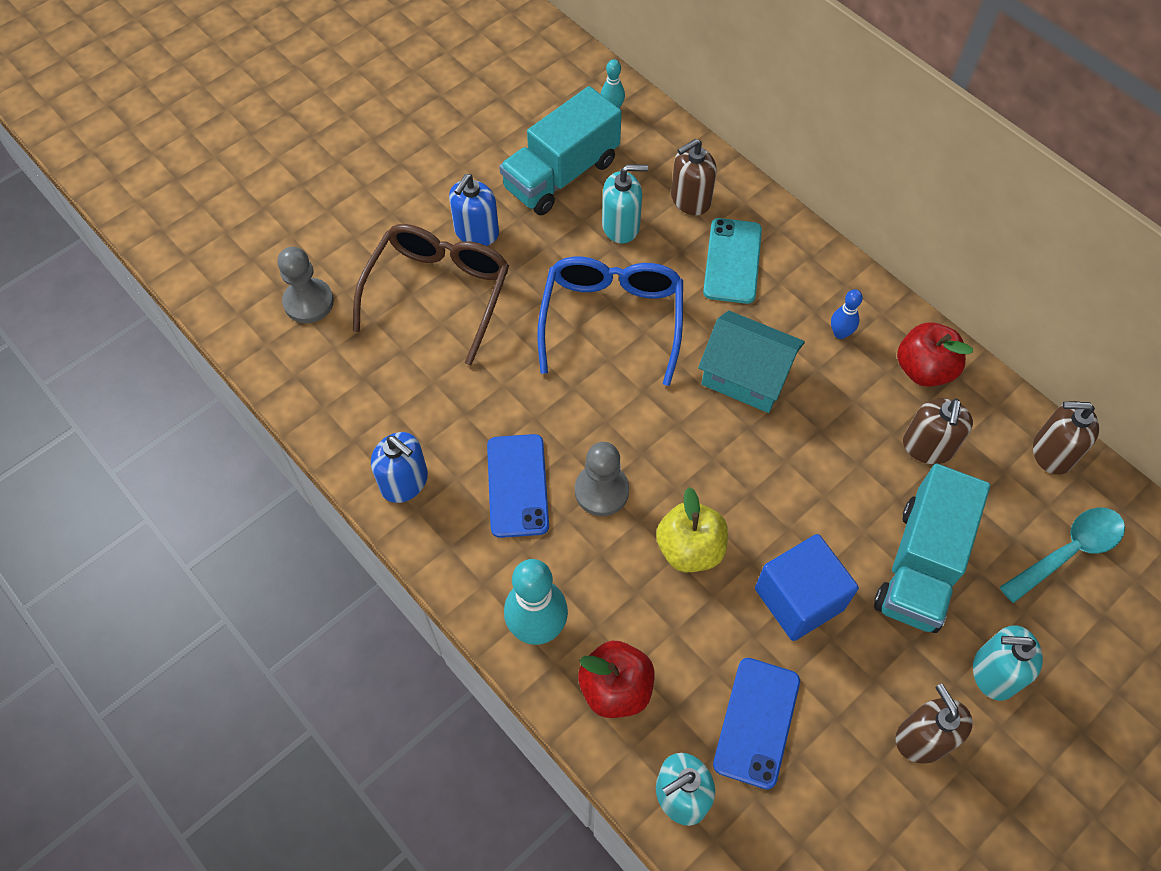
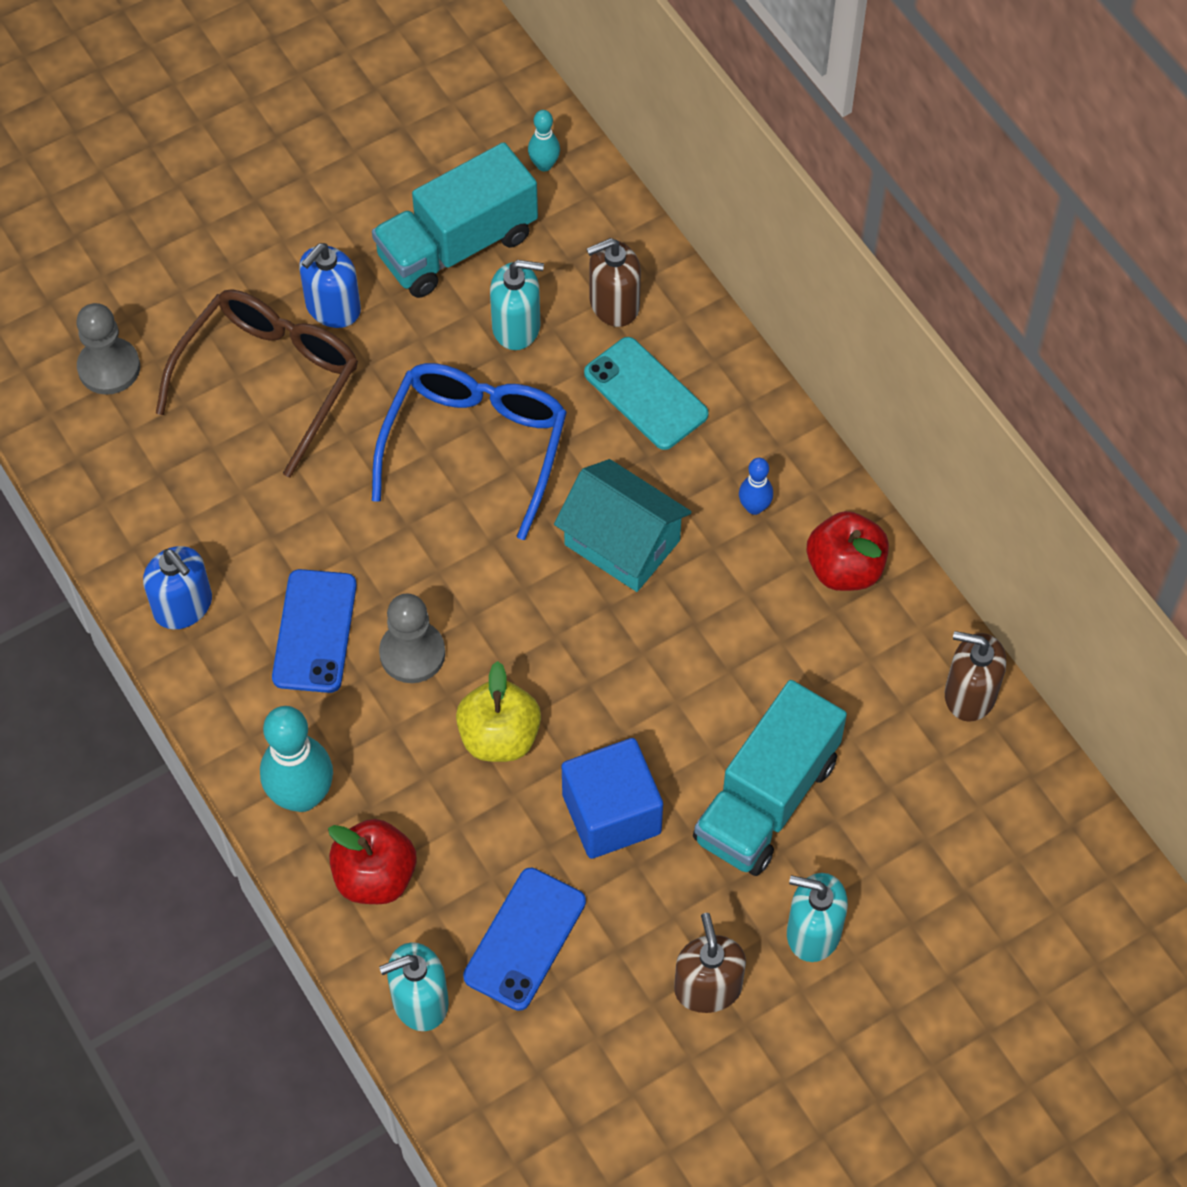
camera: 10 degrees right, 0 degrees up
turquoise phone [703,218,762,304] -> turquoise phone turned 60 degrees counterclockwise [584,337,709,450]
brown soap dispenser [903,398,973,464] -> none
turquoise spoon [1000,507,1125,603] -> none

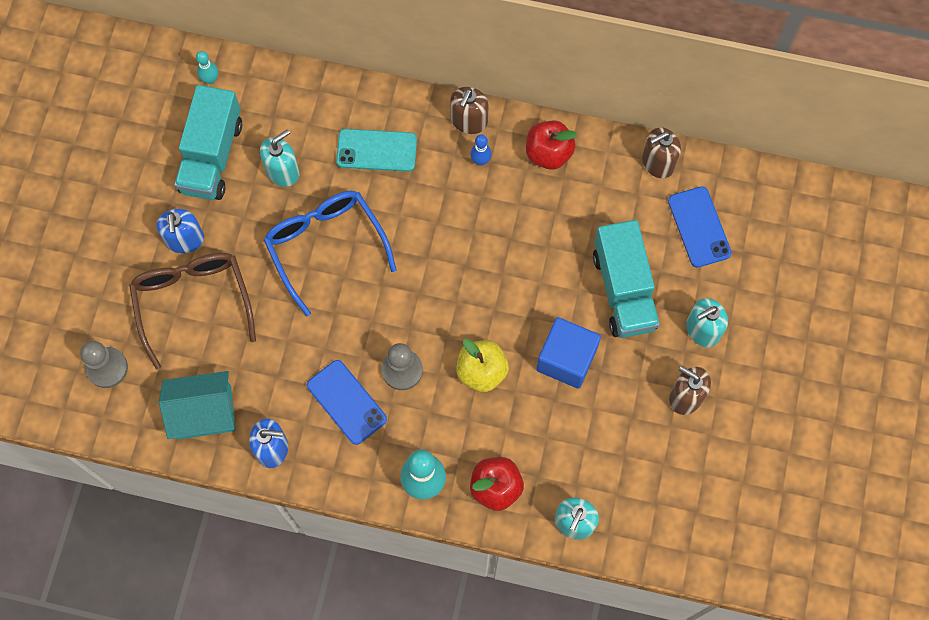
camera: 45 degrees left, 10 degrees up
blue phone [463,868,586,1011] -> blue phone moved to [668,186,732,268]
turquoise house [554,459,691,592] -> turquoise house moved to [159,371,235,439]
brown soap dispenser [587,238,641,327] -> brown soap dispenser moved to [450,87,488,134]

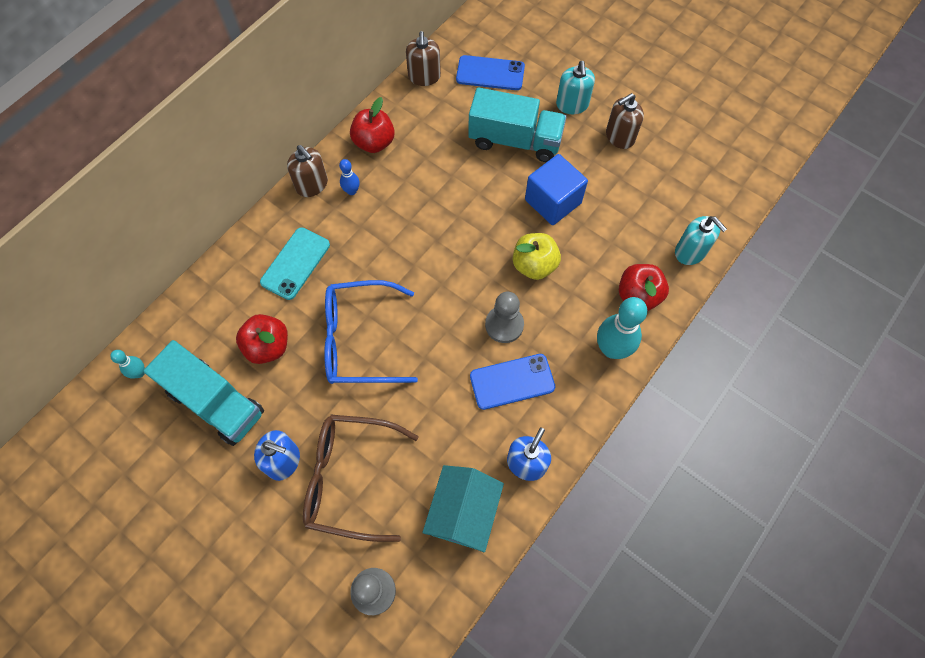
camera: 65 degrees left, 5 degrees down
turquoise soap dispenser [260,129,300,187] -> red apple [236,314,288,364]

